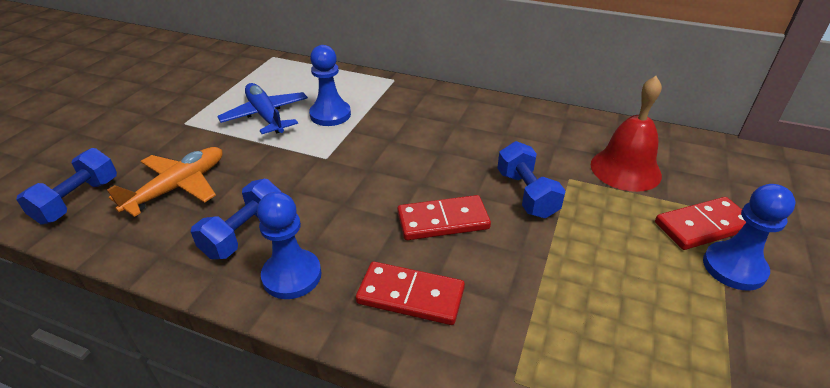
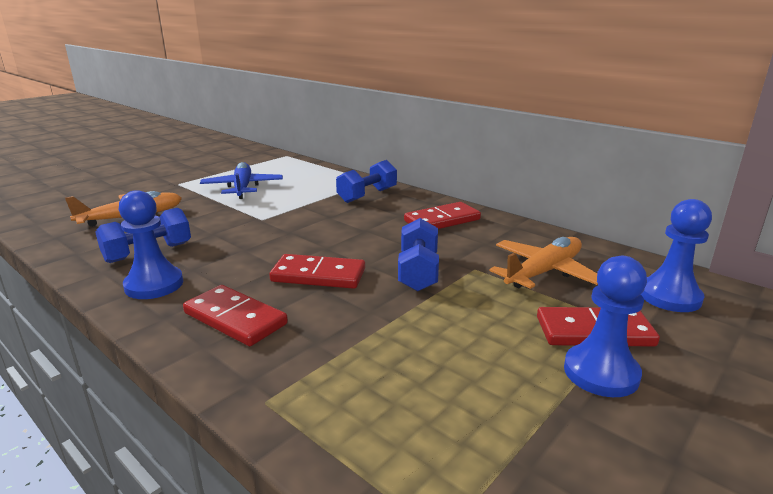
camera: 20 degrees right, 15 degrees down
blue dumbbell [16,148,117,225] -> blue dumbbell moved to [336,160,397,203]
blue pawn [309,45,351,126] -> blue pawn moved to [641,199,712,312]
red bell [591,76,662,192] -> orange plane [490,237,598,289]
none -> red domino [404,202,481,229]

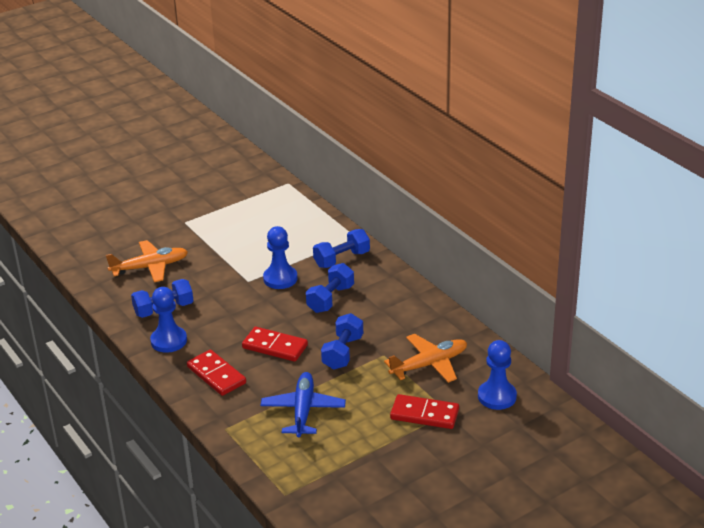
camera: 15 degrees right, 10 degrees up
blue plane [200,162,283,199] -> blue plane moved to [261,372,346,437]
red domino [404,202,481,229] -> none
blue pawn [564,256,647,397] -> blue pawn moved to [263,226,297,289]
none -> blue dumbbell [306,263,354,313]

